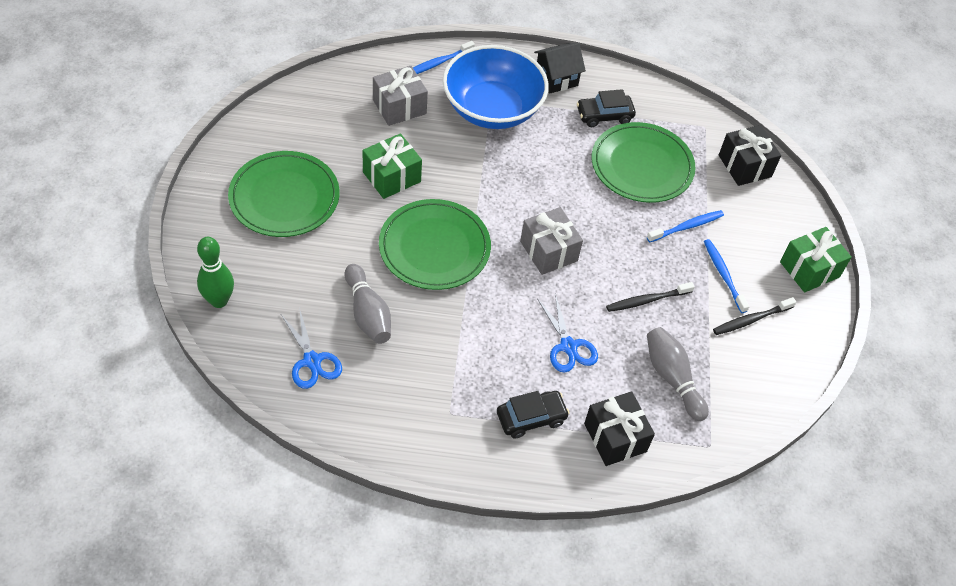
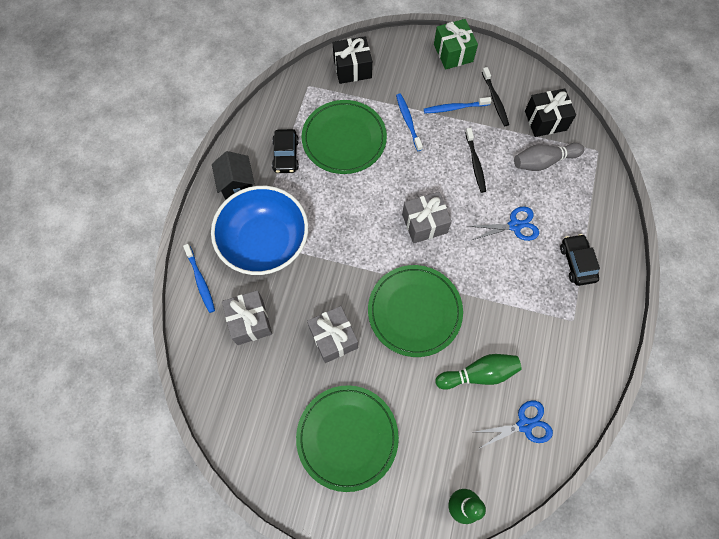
camera: 75 degrees left, 15 degrees up
grey bowling pin [345,264,391,344] -> green bowling pin [435,354,522,390]
green gift [362,133,422,199] -> grey gift [307,306,358,363]
black gift [584,391,655,466] -> black gift moved to [525,89,576,137]

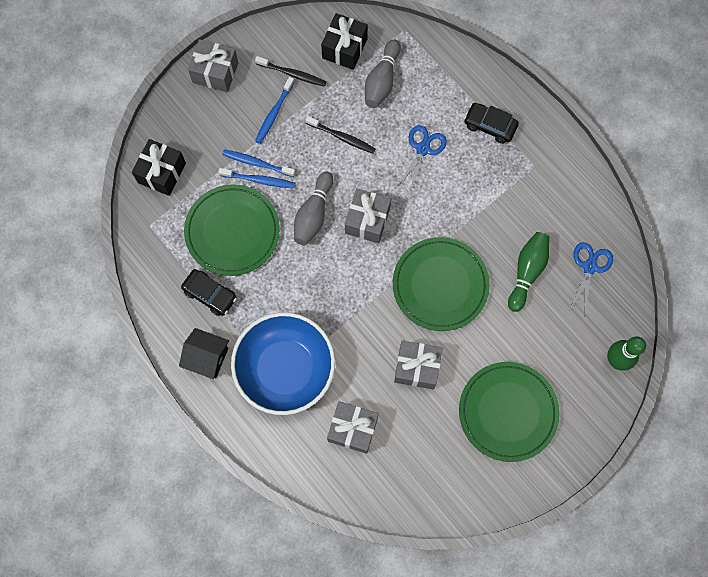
camera: 55 degrees left, 5 degrees up
blue toothbrush [183,244,215,313] -> blue toothbrush moved to [218,168,295,189]
green gift [434,19,478,70] -> grey gift [188,39,238,92]
none -> grey bowling pin [294,171,333,245]

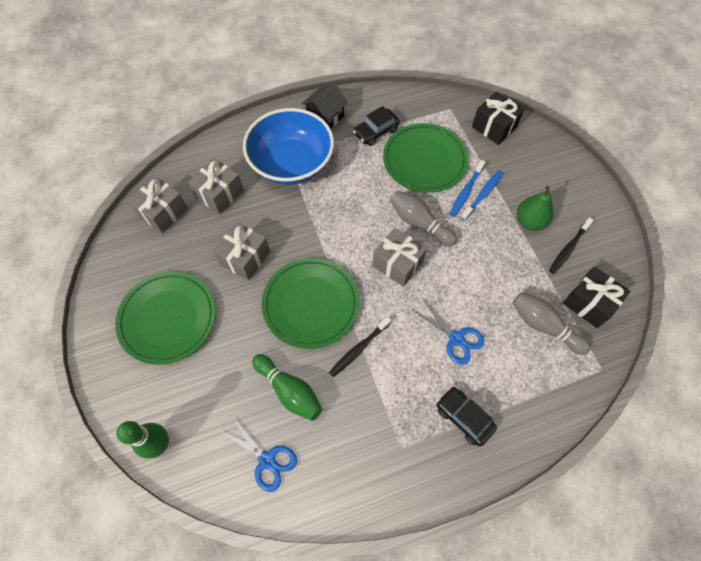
camera: 110 degrees right, 10 degrees down
grey gift [188,39,238,92] -> grey gift moved to [128,176,188,234]
blue toothbrush [255,77,294,144] -> green pear [517,185,553,231]
black toothbrush [305,116,375,154] -> black toothbrush moved to [329,316,391,377]
black car [464,103,519,144] -> black car turned 90 degrees counterclockwise [436,387,497,447]

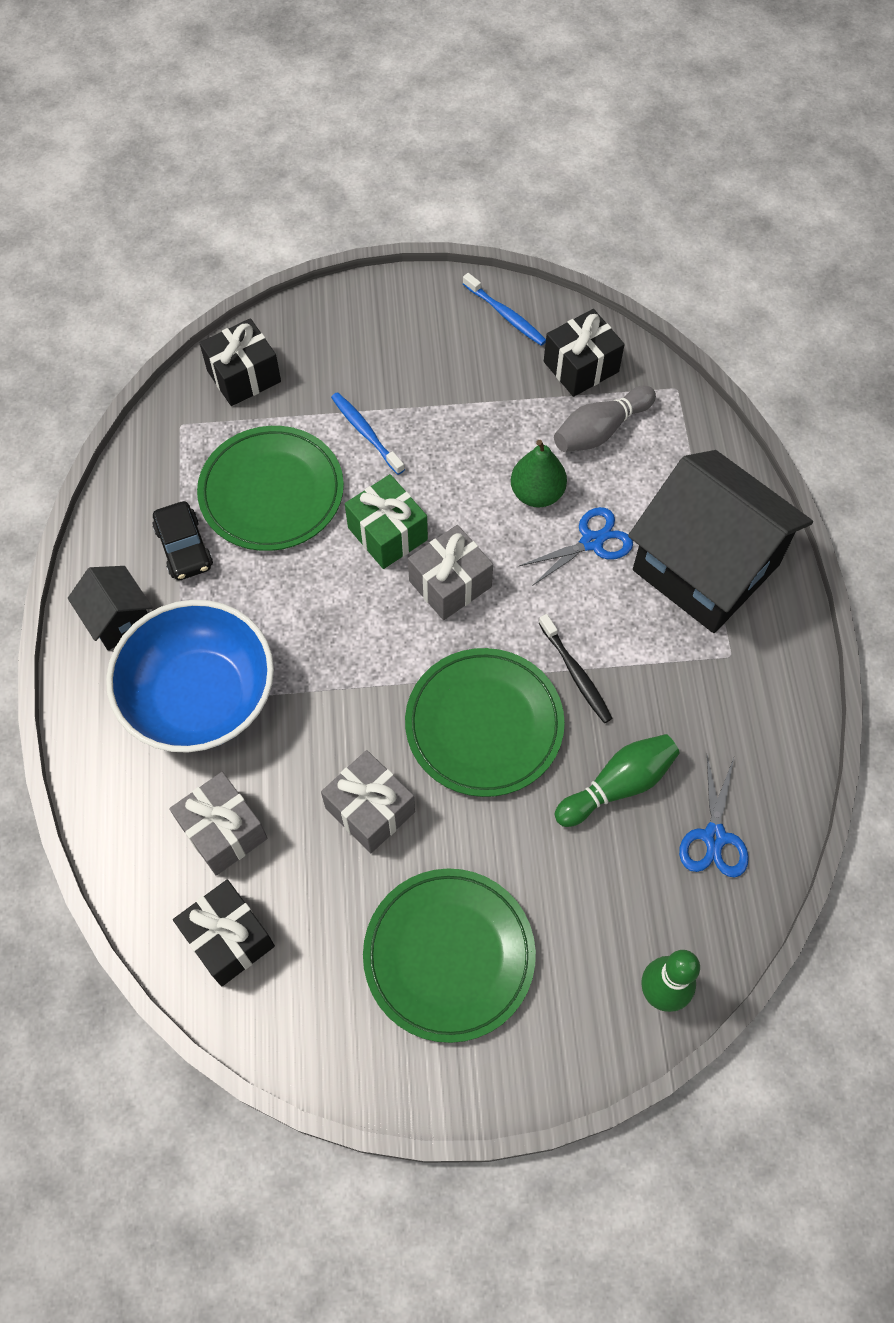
camera: 75 degrees left, 0 degrees up
grey gift [128,176,188,234] -> black gift [173,879,275,986]
blue scissors [221,417,297,492] -> blue scissors turned 135 degrees clockwise [679,755,749,878]
grey bowling pin [390,190,457,246] -> green gift [345,474,428,569]
black car [436,387,497,447] -> black house [628,450,813,633]
blue toothbrush [450,160,485,217] -> blue toothbrush moved to [463,273,546,346]
green pear [517,185,553,231] -> green pear moved to [511,440,567,507]
black toothbrush [549,217,594,274] -> none

